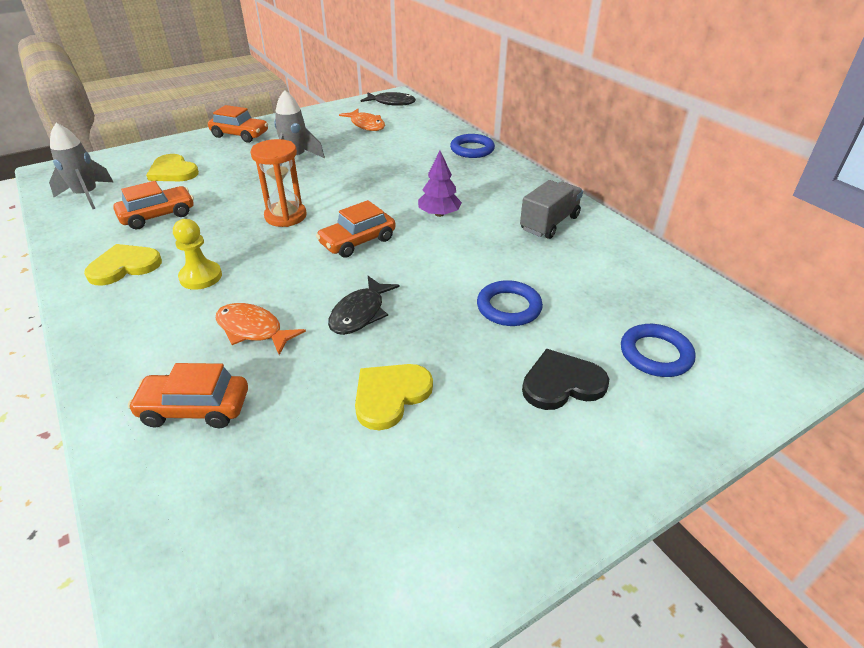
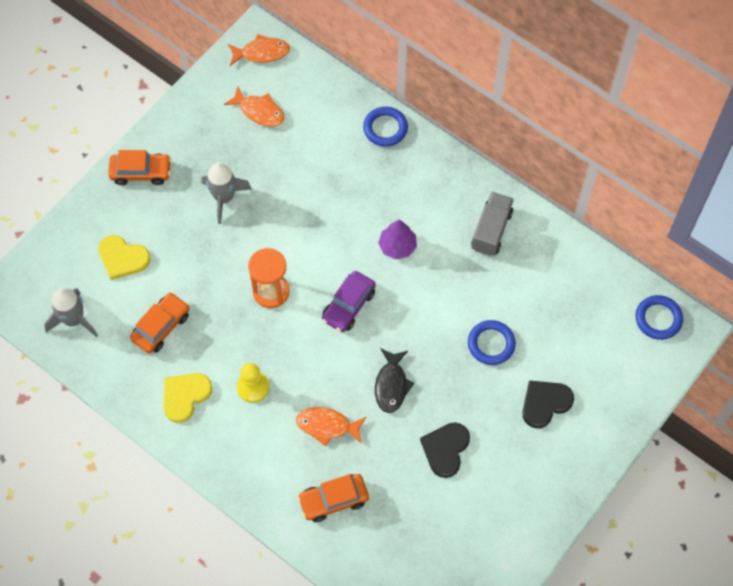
camera: 20 degrees left, 25 degrees up
orange car [316,200,396,258] -> purple car [322,271,376,332]
yellow heart [355,364,433,430] -> black heart [420,423,470,478]
black fish [361,92,416,106] -> orange fish [228,34,290,66]
blue ring [621,324,696,377] -> blue ring moved to [636,295,683,340]

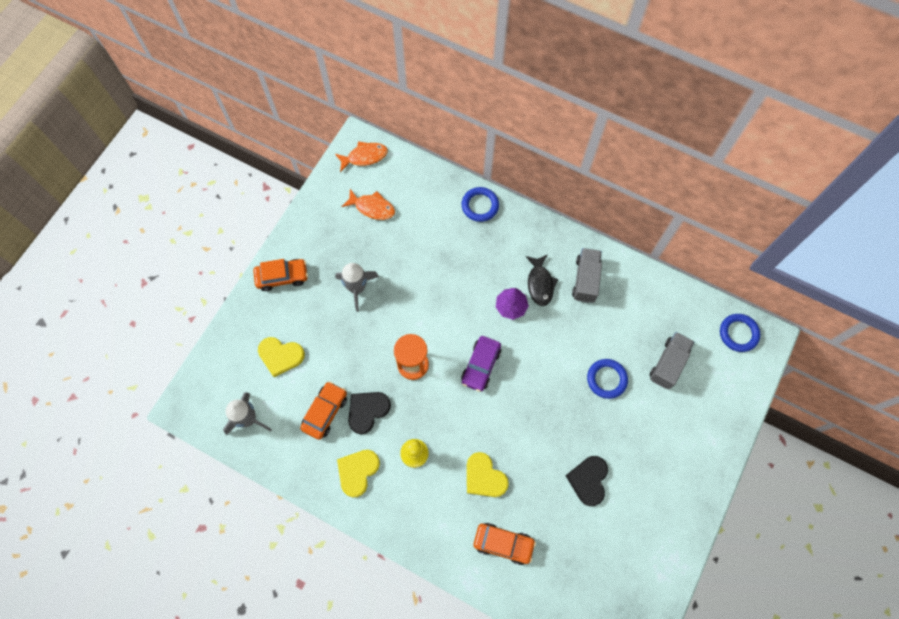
camera: 10 degrees left, 5 degrees up
orange fish [296,407,366,446] -> yellow heart [467,452,509,497]
orange car [297,474,369,522] -> orange car turned 135 degrees counterclockwise [473,523,536,565]
black fish [375,348,414,413] -> black fish moved to [526,255,558,306]
black heart [522,381,574,428] -> black heart moved to [348,392,391,434]
none -> grey truck [650,332,694,389]

